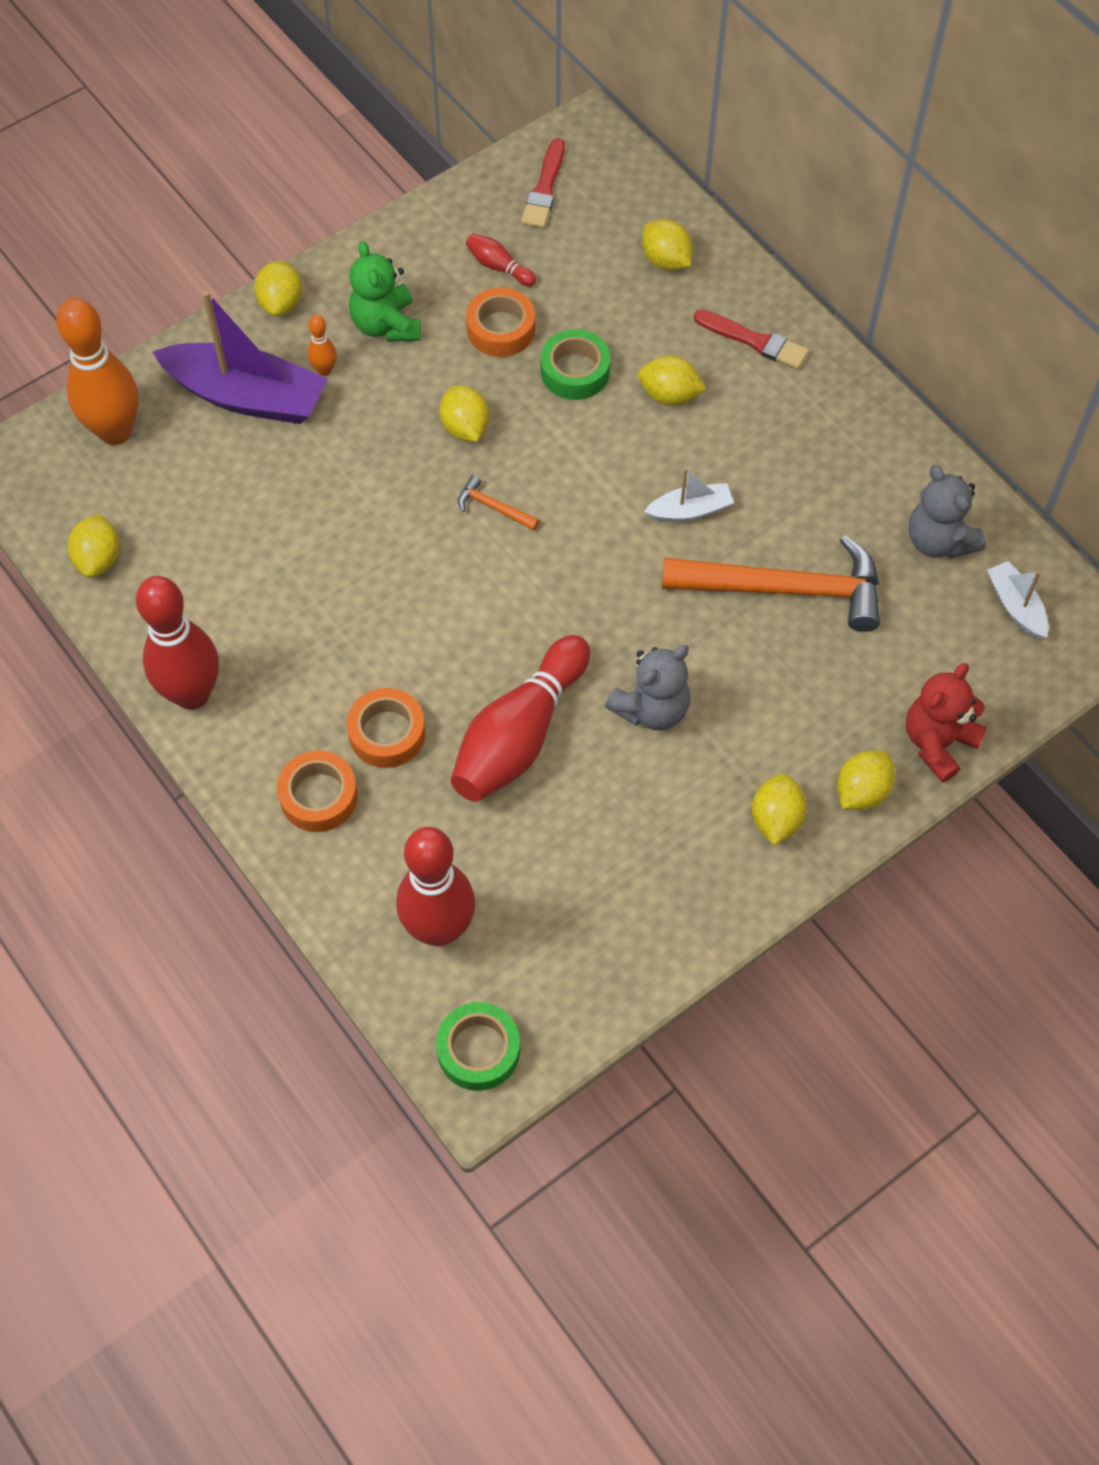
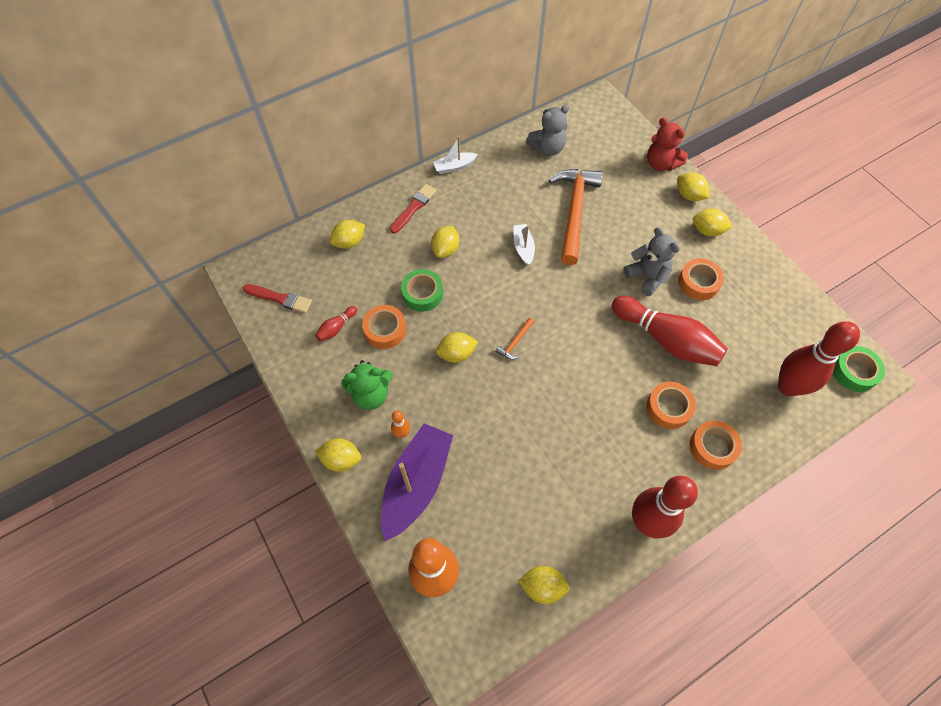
camera: 85 degrees left, 0 degrees up
white boat [987,561,1049,639] -> white boat moved to [433,136,478,174]
none -> orange tape [678,258,724,300]

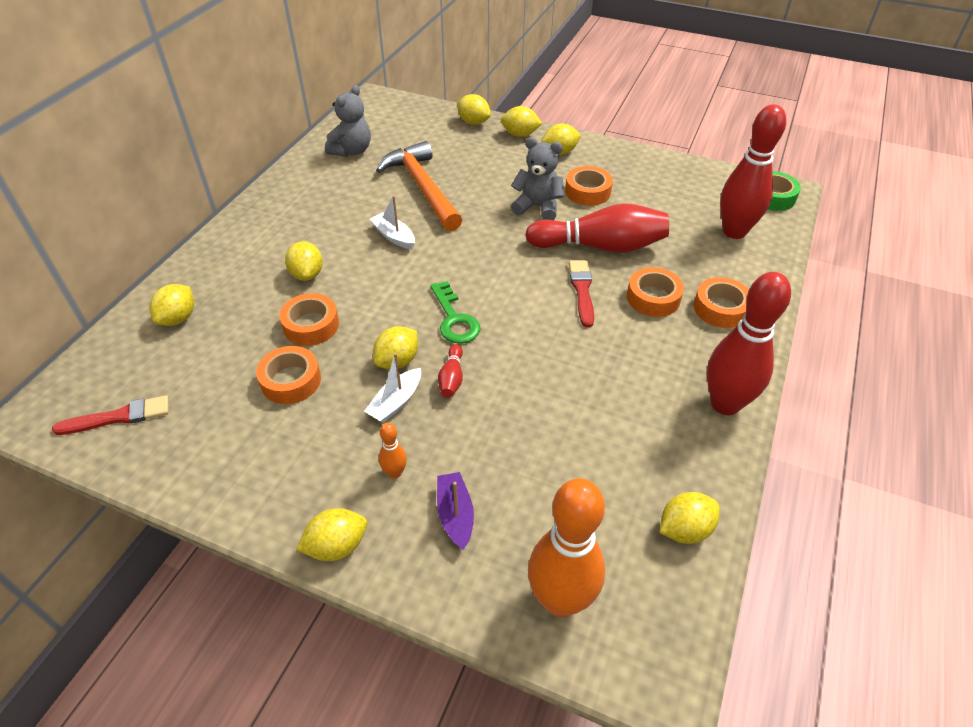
camera: 35 degrees left, 15 degrees down
red bowling pin [315,306,357,341] -> red bowling pin moved to [438,344,463,398]
green teddy bear [341,360,393,410] -> none
purple boat [381,423,453,541] -> purple boat [437,472,474,550], size x0.49
red brush [390,184,436,234] -> red brush moved to [569,260,594,327]
green tape [401,269,443,312] -> orange tape [279,293,339,346]
white boat [433,136,478,174] -> white boat moved to [364,353,421,423]
orange hammer [495,318,534,360] -> green key [430,281,481,344]
red teddy bear [647,118,688,171] -> yellow lemon [457,94,491,125]

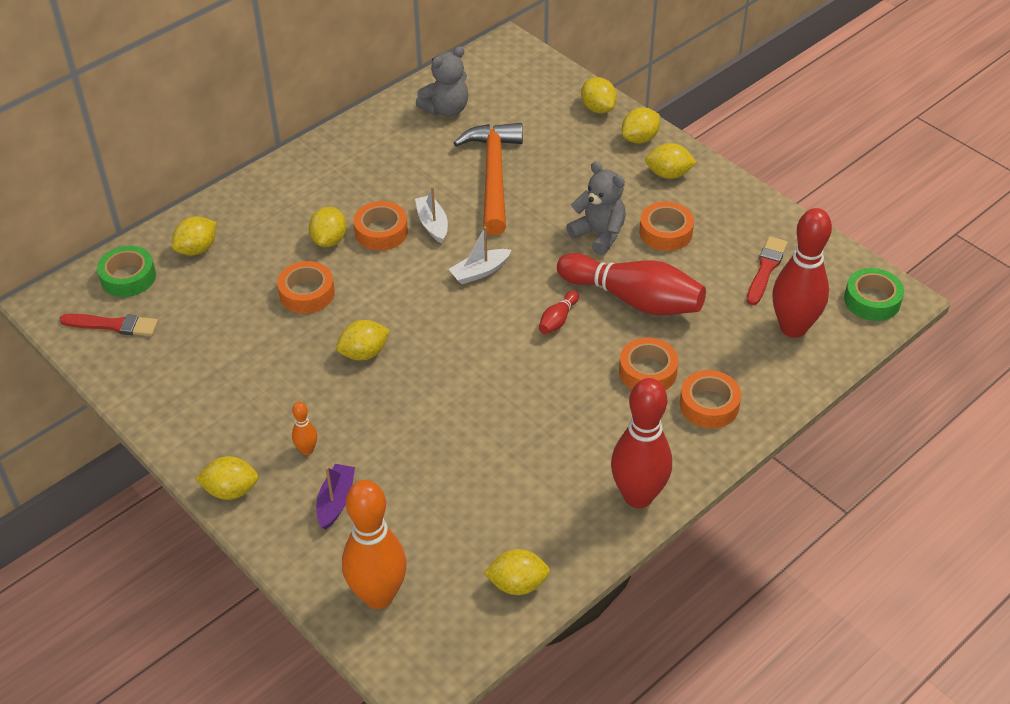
camera: 25 degrees right, 0 degrees up
orange tape [256,346,321,404] -> orange tape moved to [354,201,408,251]
white boat [364,353,421,423] -> white boat moved to [449,227,511,284]
green key [430,281,481,344] -> none
red bowling pin [438,344,463,398] -> red bowling pin moved to [539,291,579,334]
yellow lemon [501,106,542,137] -> yellow lemon turned 75 degrees counterclockwise [622,107,660,144]
red brush [569,260,594,327] -> red brush moved to [747,236,788,305]
none -> green tape [97,246,156,297]

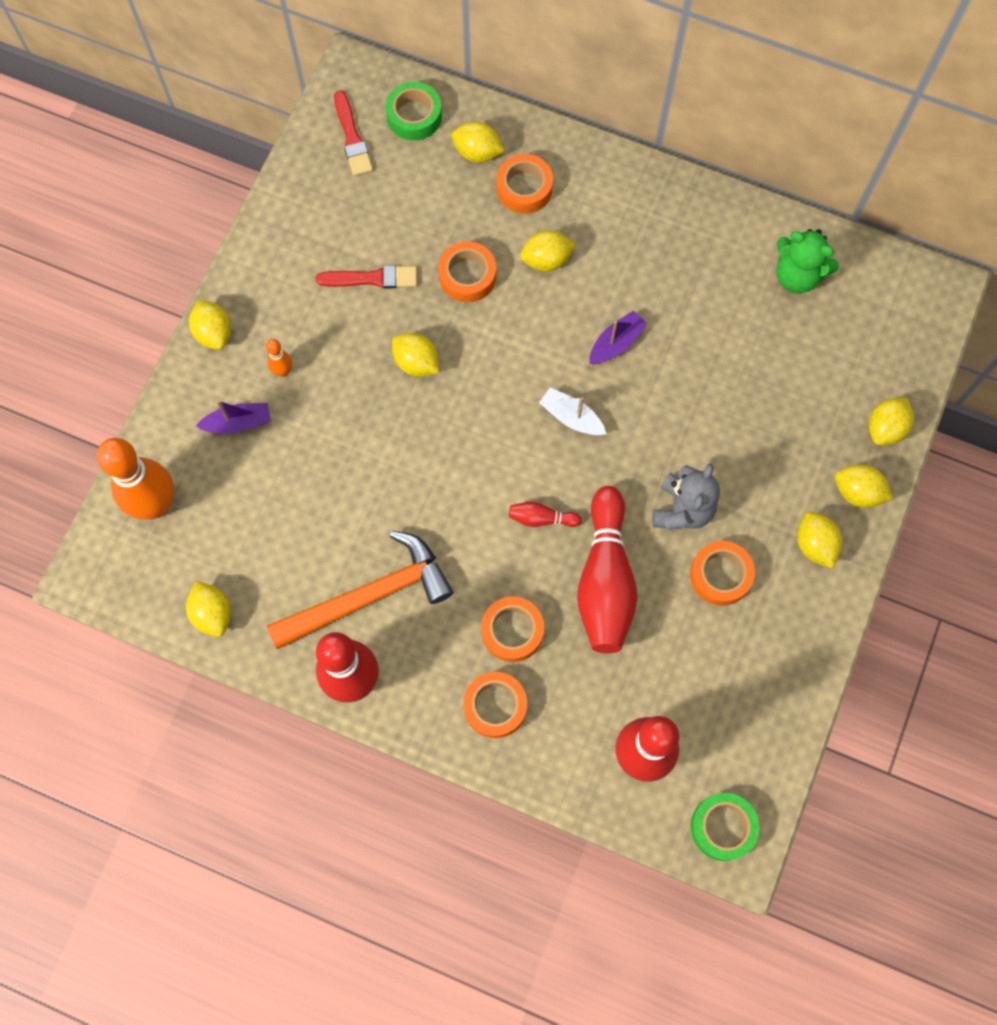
camera: 65 degrees right, 25 degrees up
orange tape [354,201,408,251] -> orange tape moved to [496,154,553,214]
white boat [415,186,448,244] -> purple boat [589,310,647,364]
grey teddy bear [416,46,469,117] -> green teddy bear [776,229,839,293]
orange hammer [454,123,523,235] -> orange hammer moved to [267,531,453,649]
red brush [747,236,788,305] -> red brush moved to [316,265,417,289]

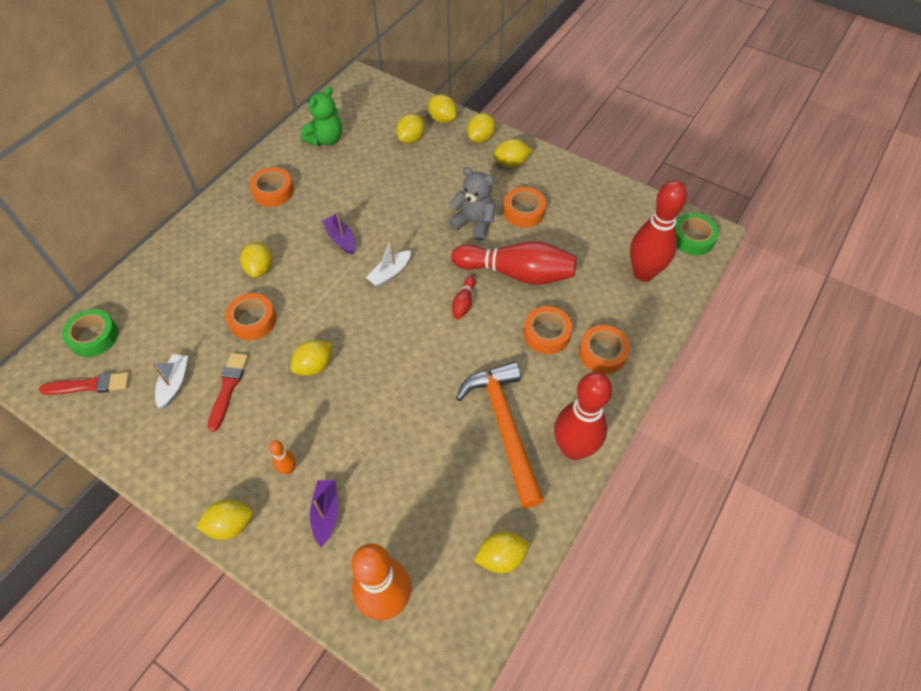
camera: 80 degrees left, 15 degrees down
yellow lemon [451,122,505,162] -> yellow lemon moved to [396,114,425,143]
orange tape [496,154,553,214] -> orange tape moved to [249,167,294,207]
none -> white boat [151,354,188,409]

